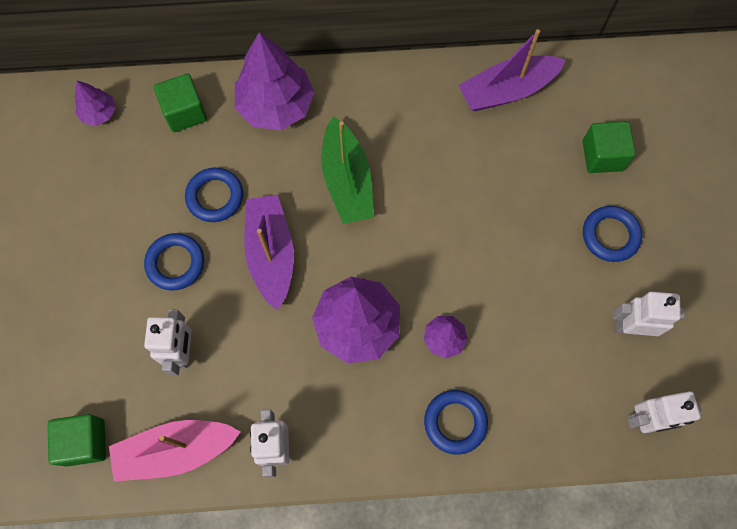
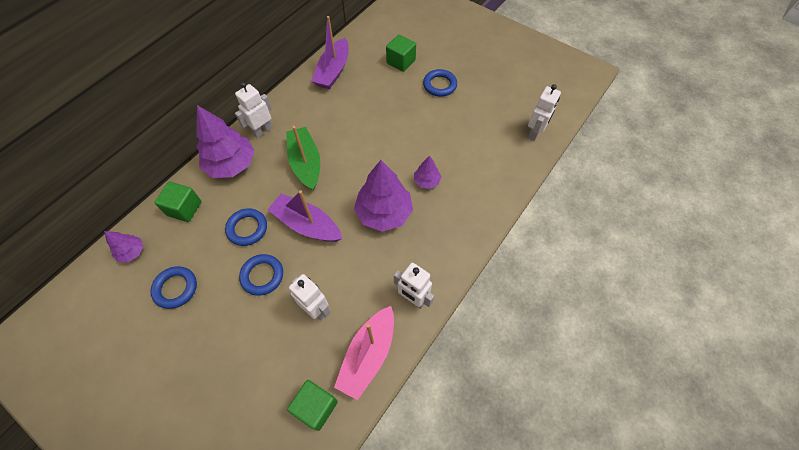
camera: 50 degrees left, 10 degrees down
green boat [321,117,374,224] -> green boat turned 135 degrees counterclockwise [286,126,320,191]
blue ring [424,390,488,455] -> blue ring moved to [151,266,197,309]
white robot [613,292,685,336] -> white robot moved to [235,82,273,138]

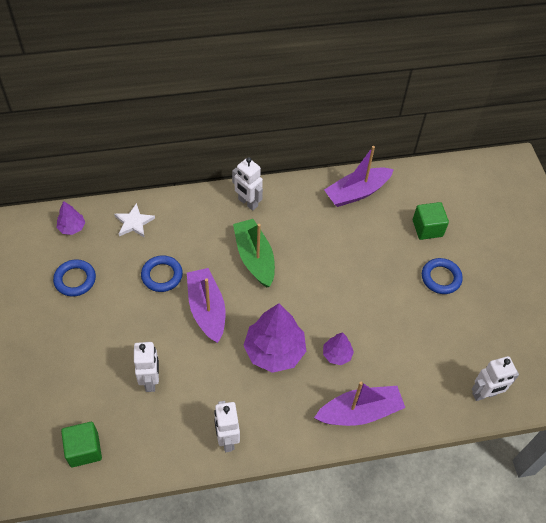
camera: 40 degrees right, 5 degrees down
green cube [154,182,202,222] -> white star [114,203,155,238]
purple tree [196,105,255,178] -> none
white robot [235,82,273,138] -> white robot turned 135 degrees counterclockwise [232,157,263,211]
blue ring [239,254,283,296] -> none
green boat [286,126,320,191] -> green boat turned 45 degrees counterclockwise [233,219,275,287]
pink boat [334,306,394,400] -> none
none -> purple boat [314,382,406,426]

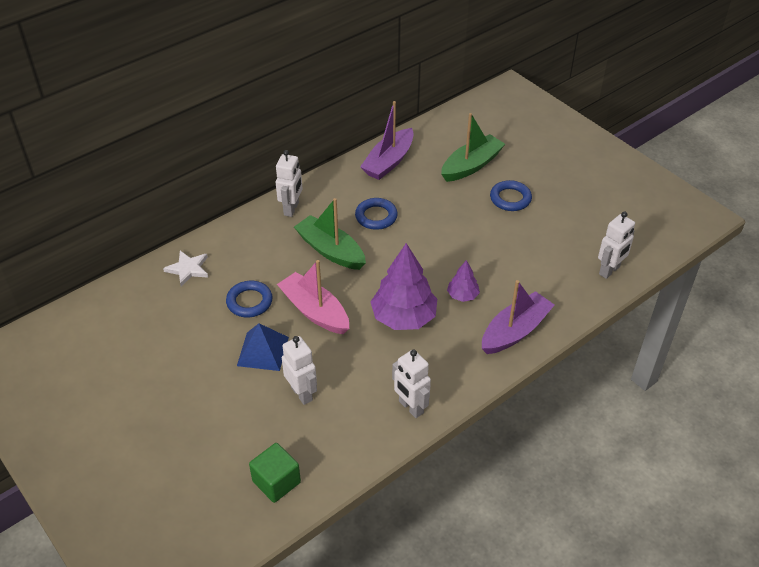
camera: 25 degrees left, 10 degrees down
blue ring [53,259,96,297] -> blue ring moved to [355,198,398,230]
purple tree [57,201,85,235] -> none
purple boat [187,268,225,343] -> pink boat [277,260,349,334]
white robot [232,157,263,211] -> white robot turned 90 degrees counterclockwise [276,150,303,217]
green cube [413,202,449,240] -> green boat [441,113,505,182]
none -> blue pyramid [237,323,289,371]

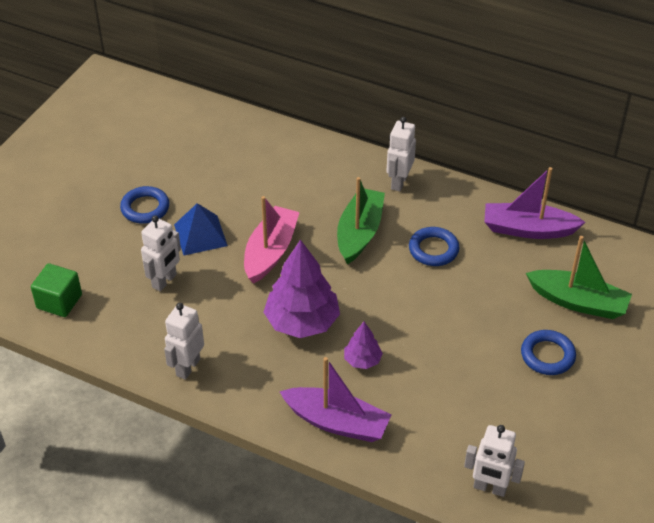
camera: 65 degrees right, 0 degrees up
white star [163,251,208,286] -> none
blue ring [226,281,273,317] -> blue ring moved to [120,186,169,224]
white robot [276,150,303,217] -> white robot turned 120 degrees clockwise [386,117,416,191]

